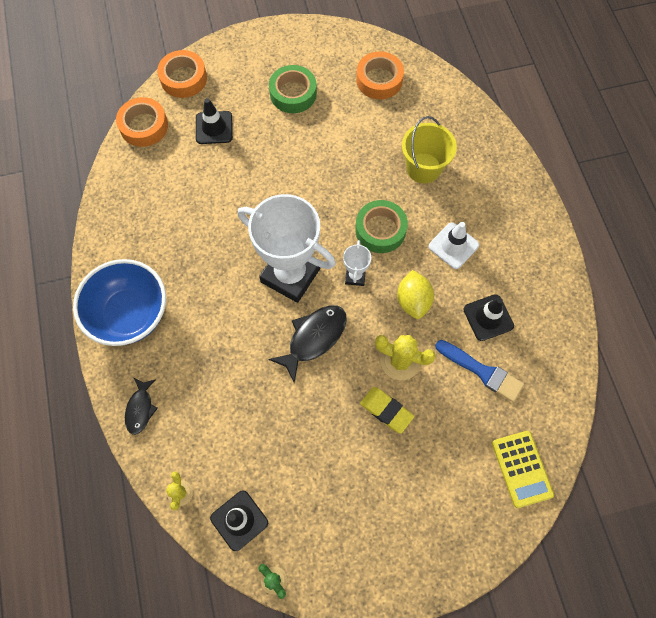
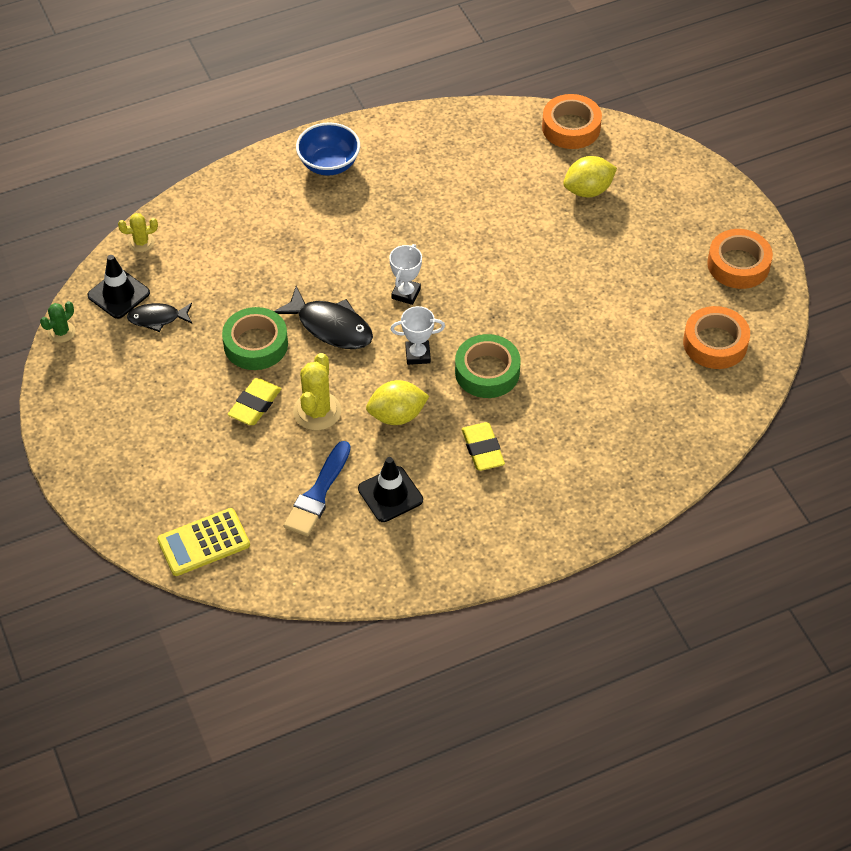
camera: 80 degrees right, 15 degrees down
blue bowl [73,259,166,346] -> blue bowl [296,122,360,175], size x0.65
black fish [125,378,158,435] -> black fish moved to [127,303,192,332]
orange tape [157,50,207,98] -> orange tape moved to [707,229,773,289]
black traffic cone [196,98,233,144] -> yellow lemon [563,156,617,198]
white trophy [238,194,336,303] -> white trophy [389,244,422,305], size x0.43
green tape [269,65,317,113] -> green tape moved to [222,307,288,370]
yellow bucket [402,116,457,183] -> none
white traffic cone [429,222,479,269] -> yellow eraser [462,422,505,471]

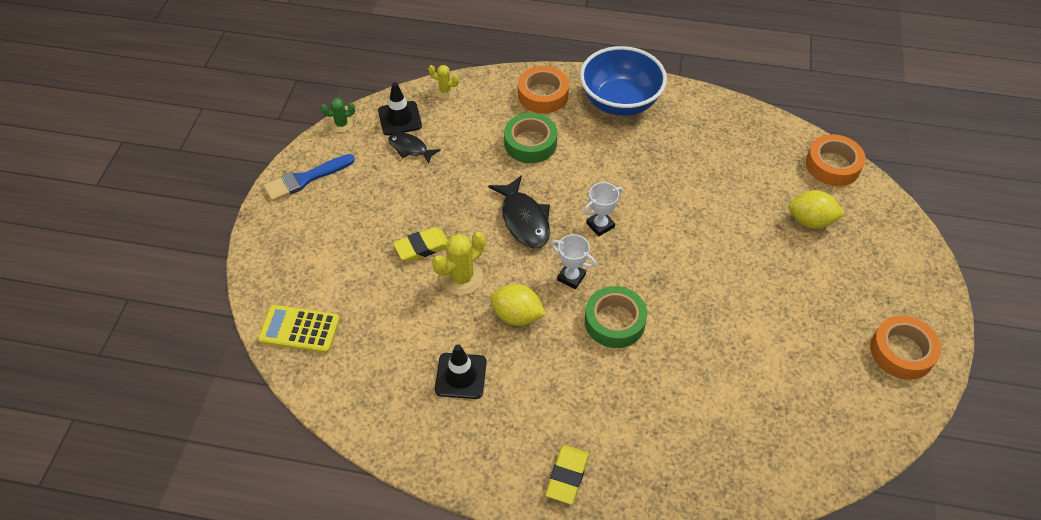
camera: 35 degrees right, 0 degrees up
green tape [222,307,288,370] -> green tape moved to [504,113,558,163]
blue brush [284,441,351,537] -> blue brush moved to [263,154,355,201]
blue bowl [296,122,360,175] -> blue bowl [580,46,667,116], size x1.54
yellow eraser [462,422,505,471] -> yellow eraser moved to [546,445,589,504]
orange tape [683,306,750,369] -> orange tape moved to [518,66,569,113]

